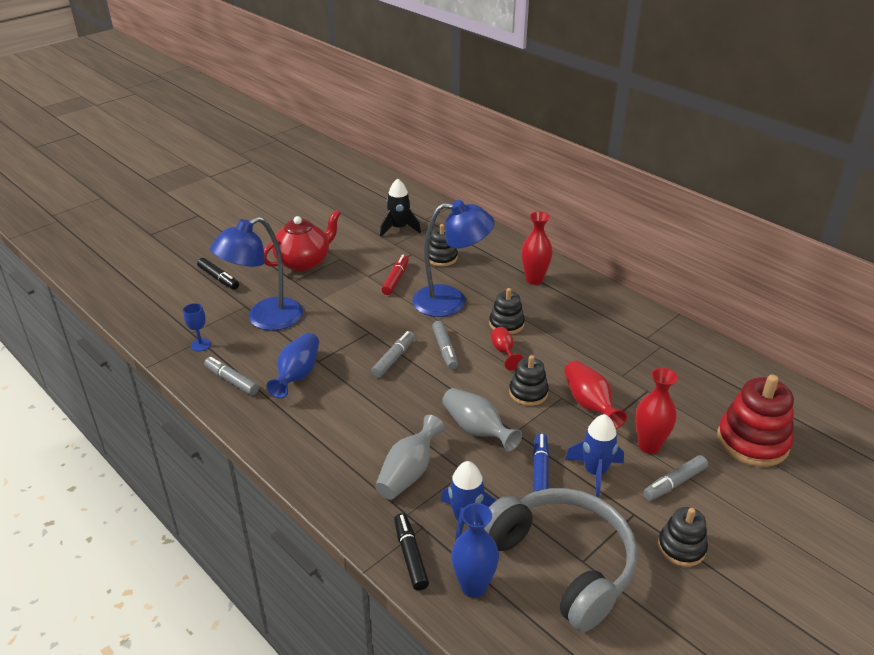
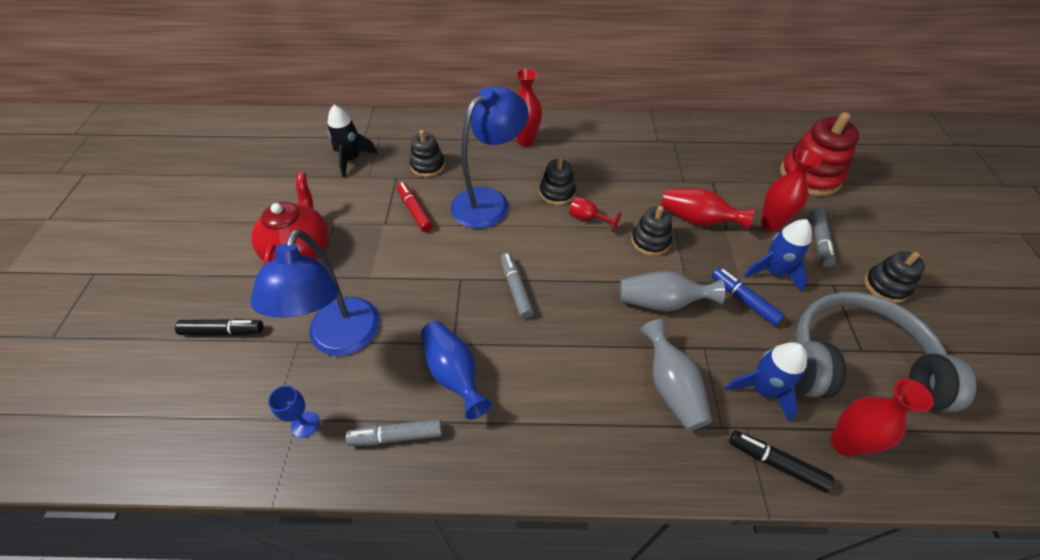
camera: 45 degrees left, 15 degrees up
grey marker [432,321,458,369] -> none
blue vase [451,503,499,598] -> red vase [831,379,934,457]

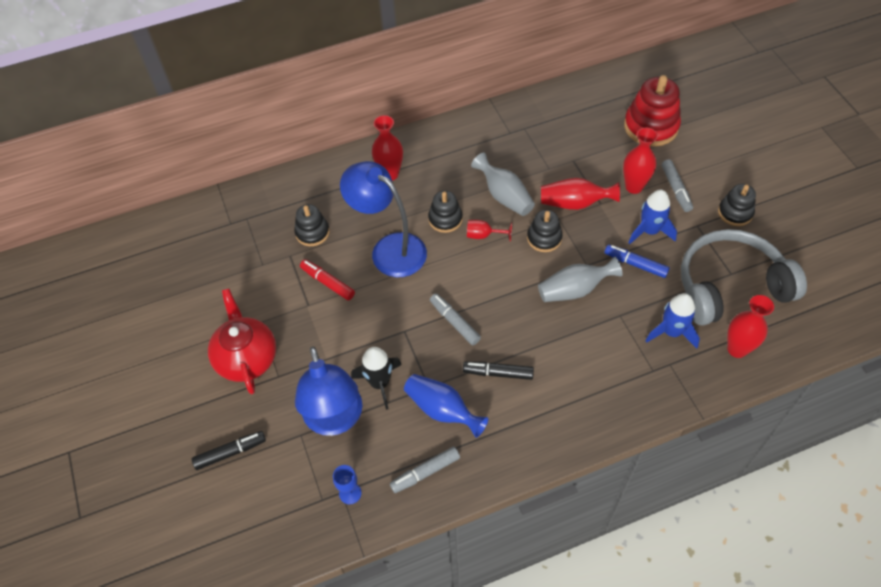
camera: 20 degrees left, 5 degrees up
black rocket [328,105,378,178] -> black rocket moved to [351,347,402,410]
blue lamp [451,86,529,229] -> blue lamp turned 75 degrees counterclockwise [340,161,427,277]
grey vase [640,319,712,431] -> grey vase moved to [471,153,535,216]
black marker [729,430,834,492] -> black marker moved to [463,362,534,380]

